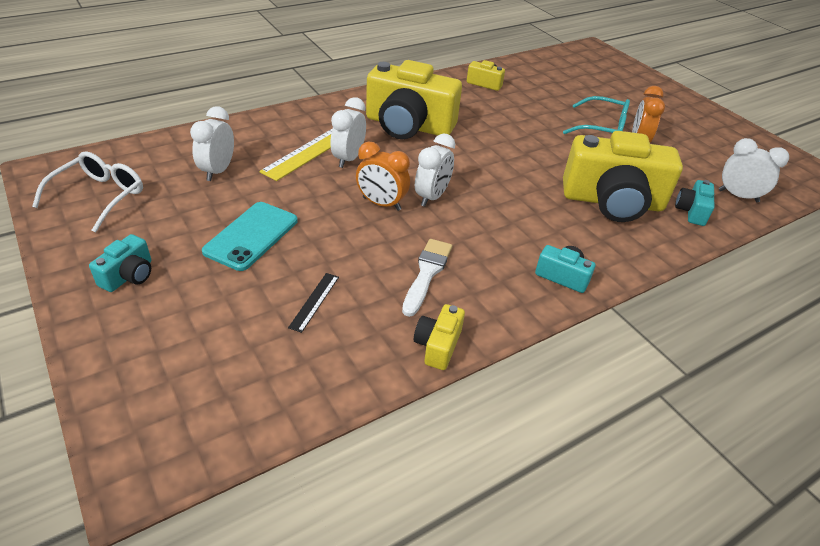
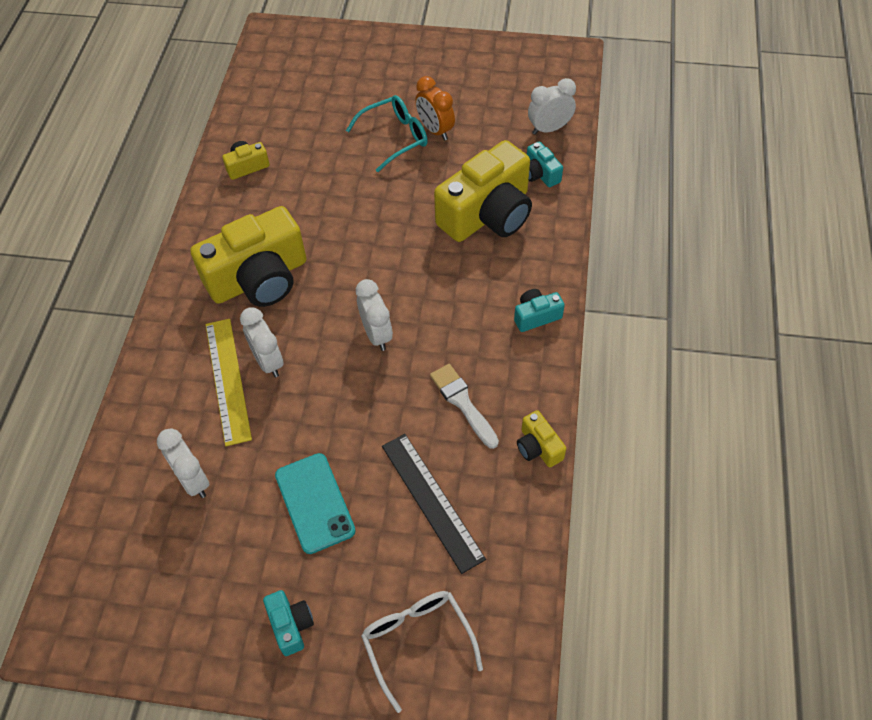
camera: 45 degrees left, 15 degrees up
white glasses [32,151,143,232] -> white glasses moved to [361,591,483,713]
black ruler [288,273,339,333] -> black ruler [382,434,486,574], size x2.02
orange clock [356,141,410,211] -> none

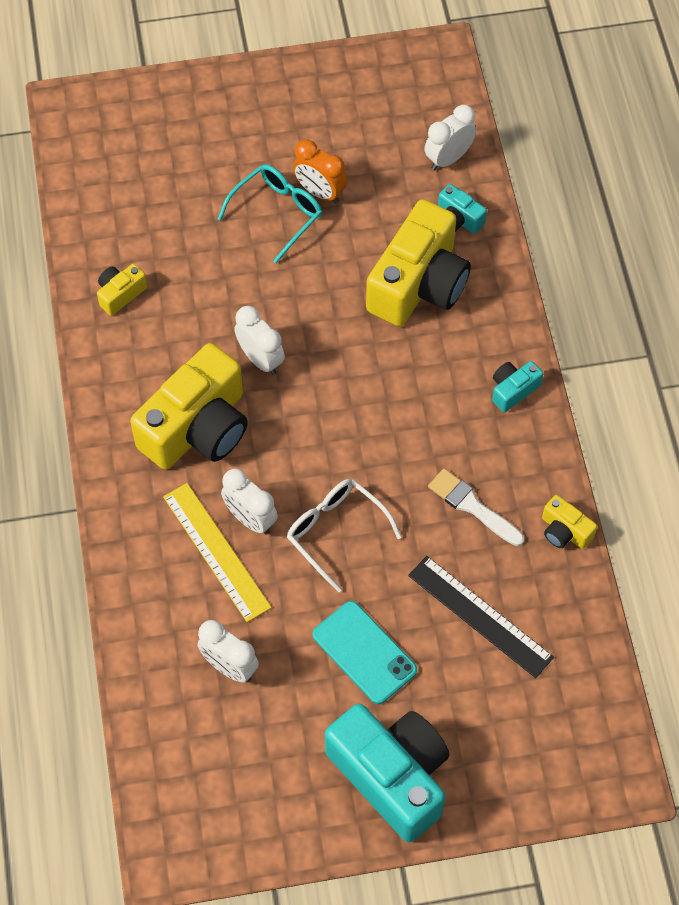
camera: 20 degrees left, 5 degrees up
turquoise camera [263,590,314,656] -> turquoise camera [325,704,450,842], size x2.26
white clock [356,279,393,351] -> white clock moved to [234,306,285,375]
white glasses [361,591,483,713] -> white glasses moved to [287,479,402,592]

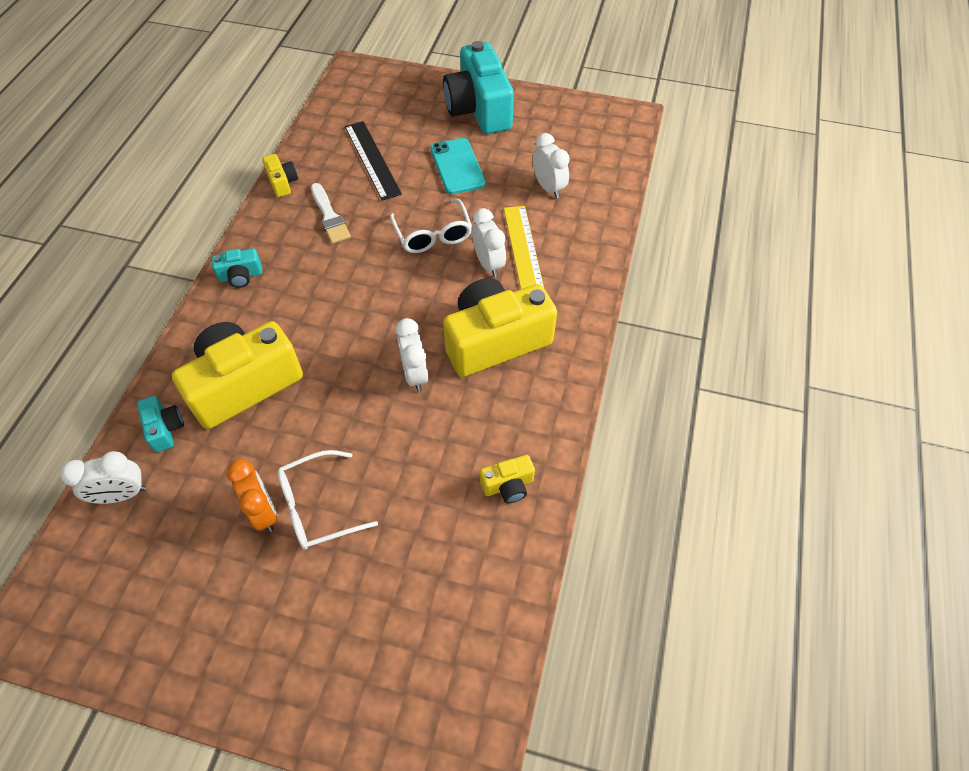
camera: 155 degrees left, 5 degrees down
turquoise glasses [218,164,322,263] -> white glasses [277,450,378,550]

